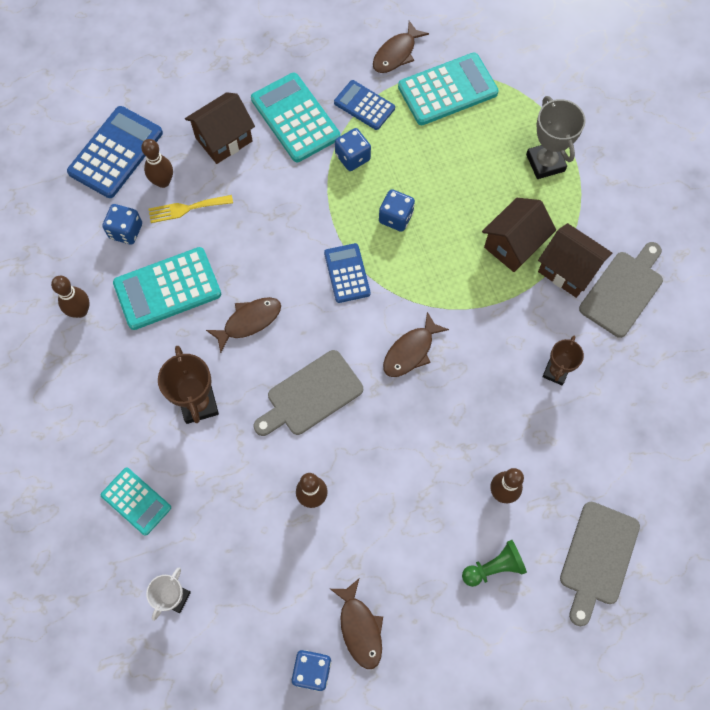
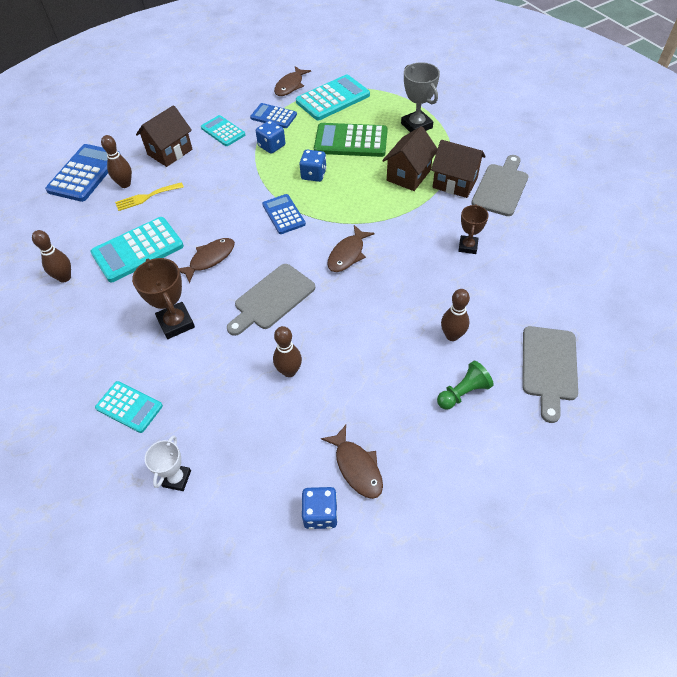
camera: 10 degrees left, 15 degrees down
blue dice [102,204,142,245] -> none
turquoise calculator [251,73,340,162] -> turquoise calculator [201,115,245,146], size x0.61
none -> green calculator [314,123,388,157]

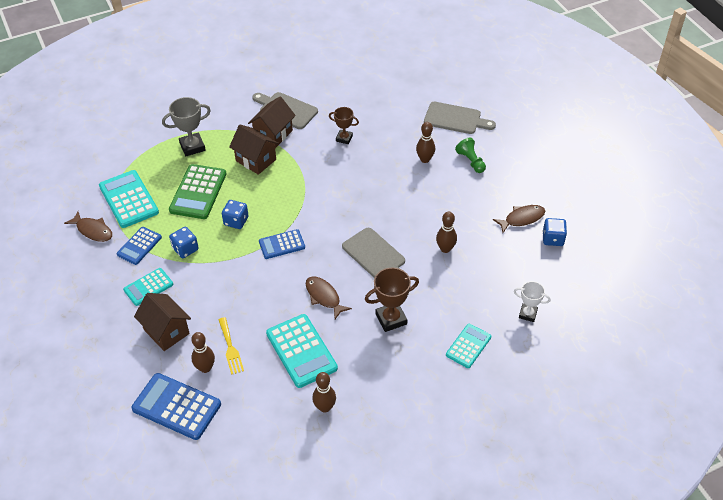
camera: 85 degrees left, 5 degrees down
brown fish [327,225,375,272] -> none

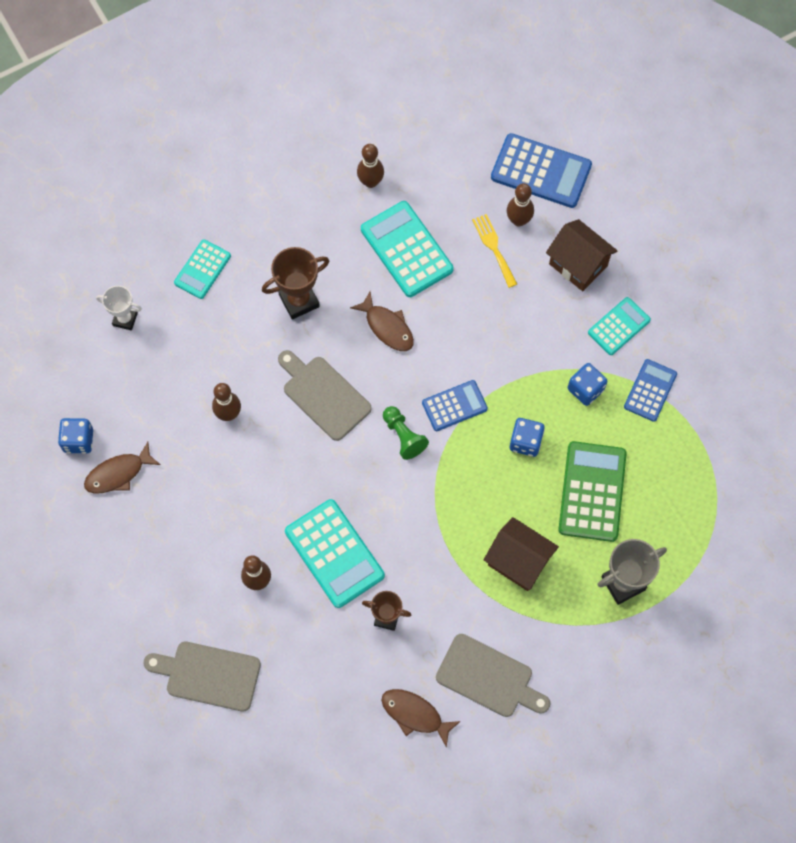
camera: 175 degrees right, 20 degrees up
brown fish [64,211,112,242] -> brown fish moved to [381,689,461,748]
turquoise calculator [99,170,159,228] -> turquoise calculator moved to [285,499,385,608]
brown house [248,97,296,148] -> none
green pawn [455,138,486,173] -> green pawn moved to [383,406,429,460]

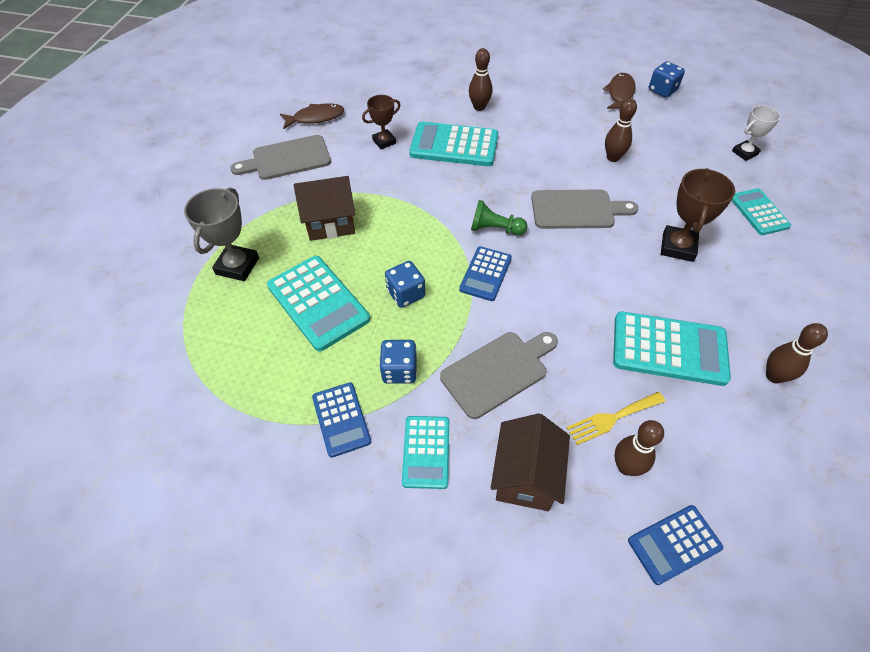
camera: 135 degrees right, 15 degrees down
grey cutting board [144,641,261,712] -> grey cutting board moved to [440,332,558,419]
brown fish [350,292,414,351] -> none
yellow fork [472,214,517,288] -> yellow fork turned 135 degrees clockwise [567,392,666,445]
blue calculator [491,133,592,208] -> blue calculator [628,505,723,585], size x0.61
brown house [546,219,617,291] -> brown house turned 75 degrees counterclockwise [491,413,570,511]
green calculator [558,441,627,542] -> turquoise calculator [267,256,370,351]

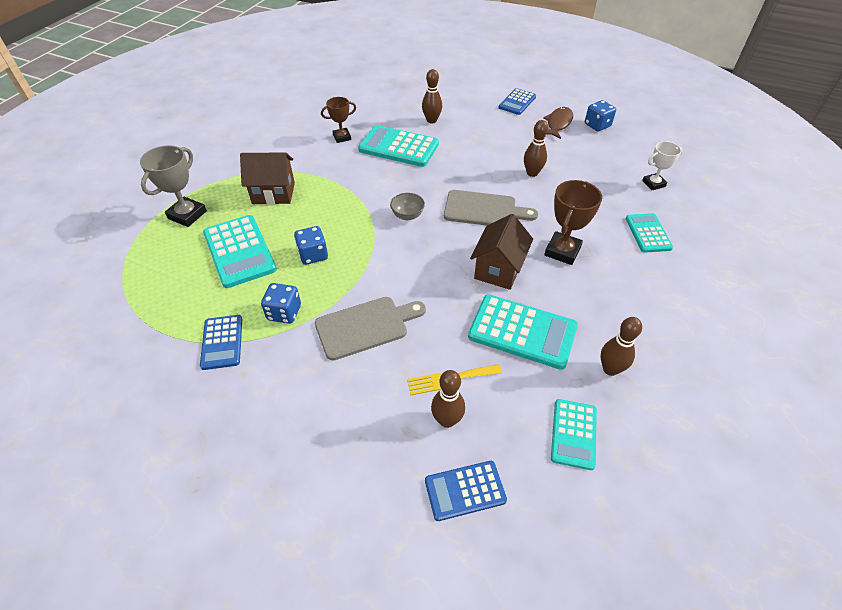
camera: 10 degrees right, 5 degrees down
grey cutting board [230,135,331,180] -> none
brown fish [280,103,344,129] -> none
turquoise calculator [402,416,449,489] -> turquoise calculator moved to [551,399,597,470]
blue calculator [459,246,512,301] -> blue calculator moved to [498,88,536,115]
green pawn [471,200,527,235] -> grey bowl [390,193,425,220]
brown house [491,413,570,511] -> brown house moved to [470,214,533,290]

